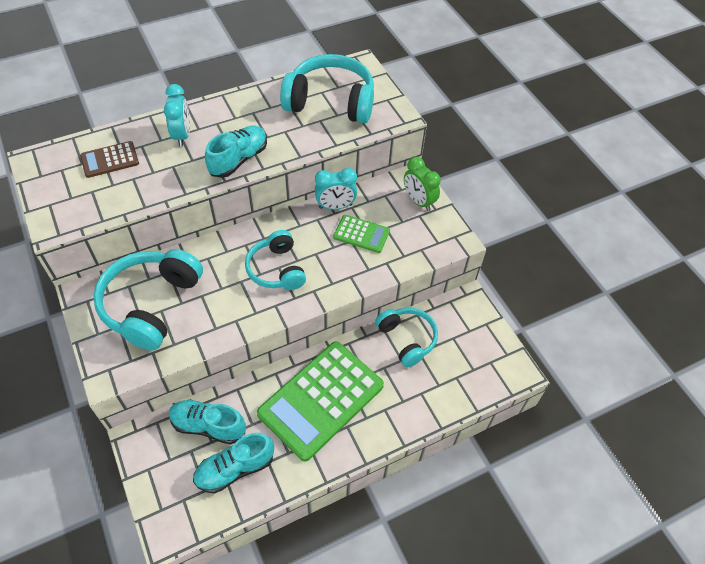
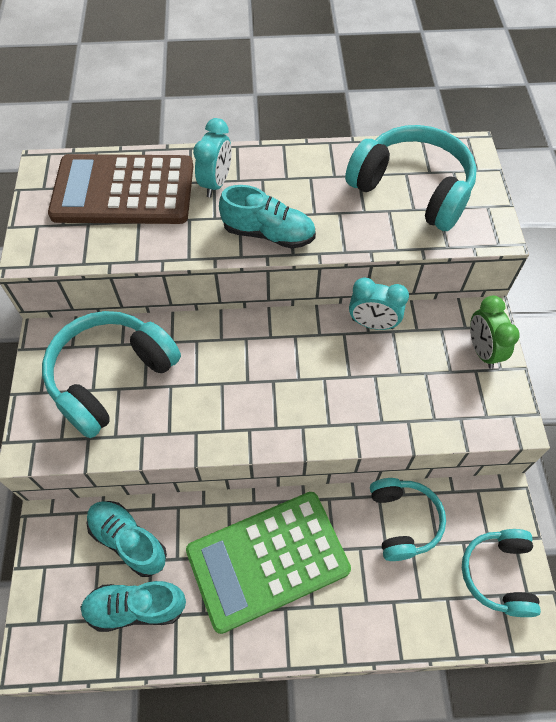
camera: 25 degrees right, 5 degrees up
brown calculator [80,141,139,178] -> brown calculator [48,154,193,224], size x2.11
turquoise shoe [205,126,267,178] -> turquoise shoe turned 45 degrees clockwise [219,185,316,249]
turquoise headphones [245,230,306,290] -> turquoise headphones moved to [462,529,541,617]
green calculator [333,215,390,253] -> none

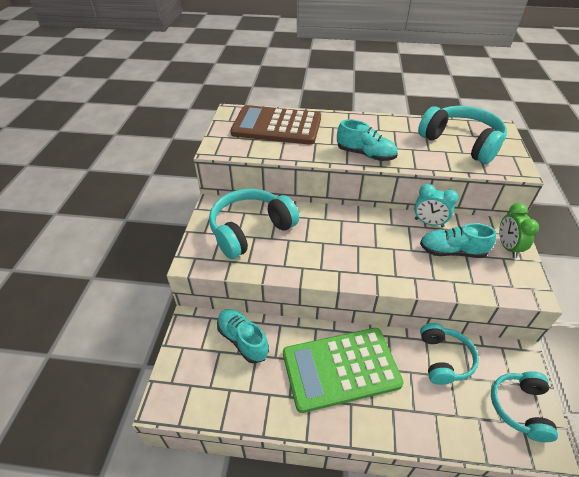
camera: 10 degrees right, 15 degrees down
turquoise shoe [80,581,186,632] -> turquoise shoe moved to [420,223,496,258]
turquoise clock [193,118,232,197] -> none

